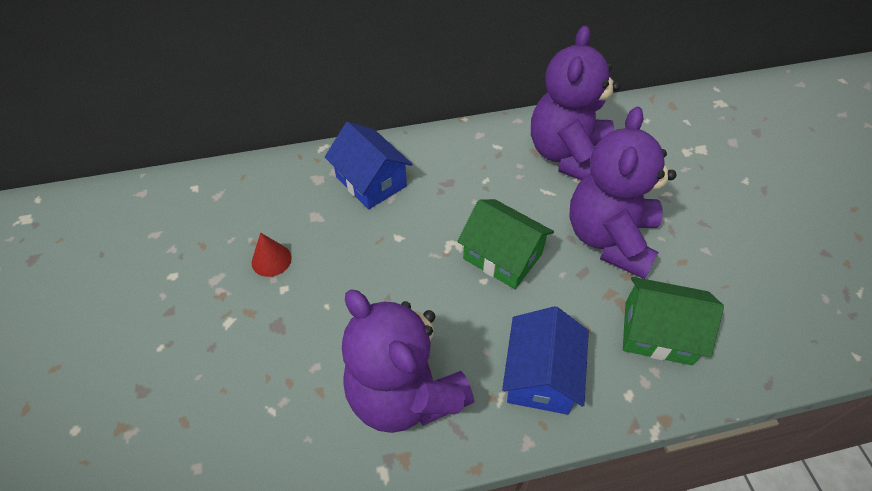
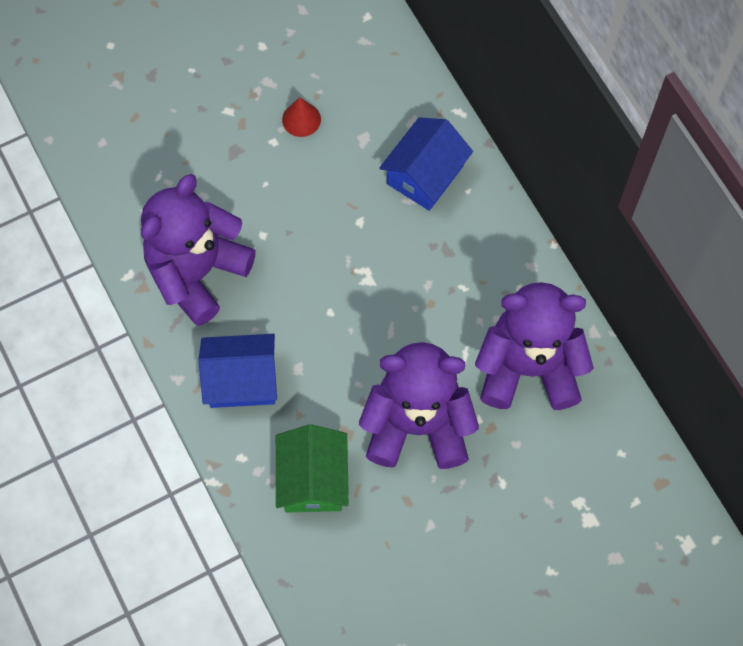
camera: 75 degrees right, 15 degrees up
green house [457,199,554,289] -> none

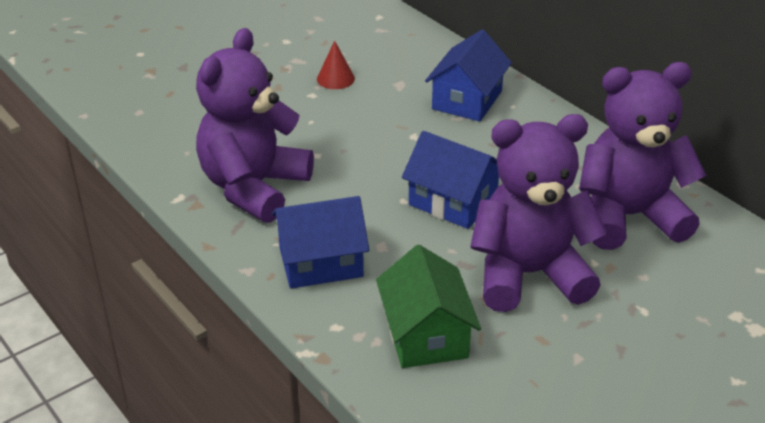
camera: 10 degrees left, 30 degrees down
none -> blue house [402,131,499,229]

